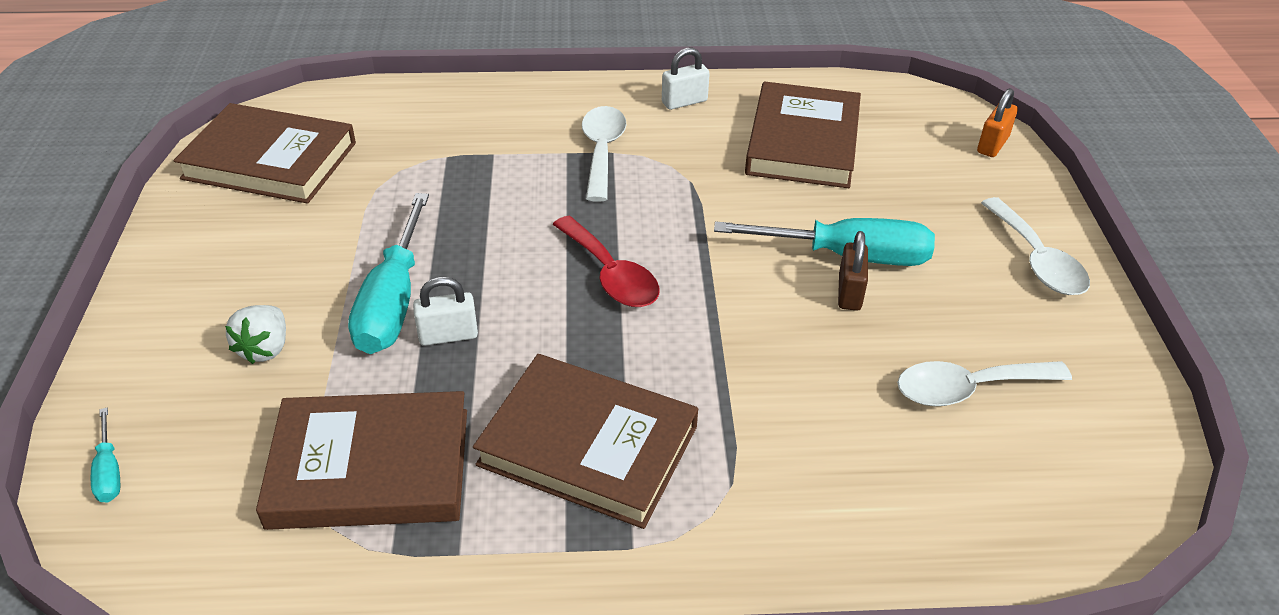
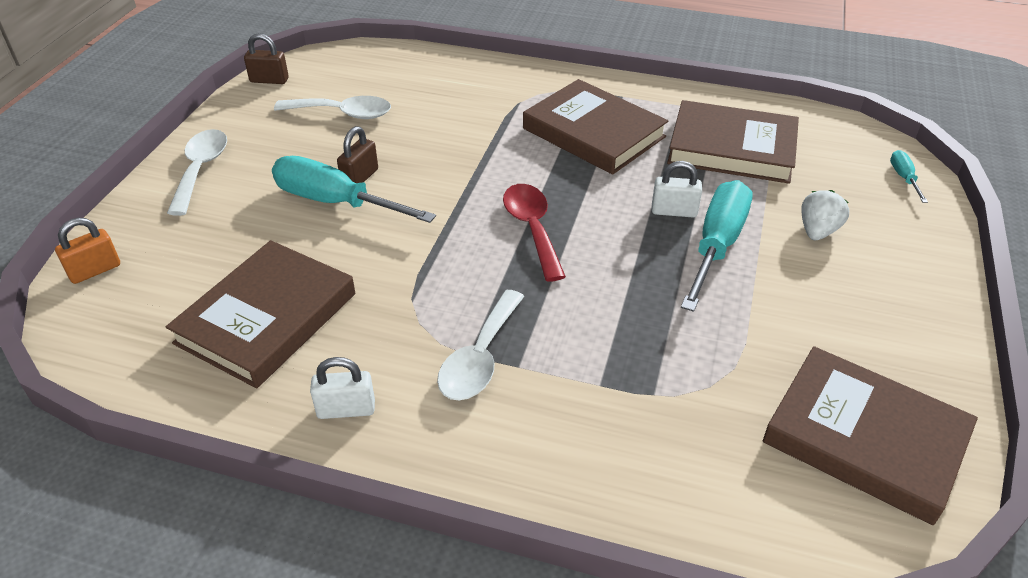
camera: 160 degrees left, 0 degrees up
none -> brown padlock [244,33,289,84]

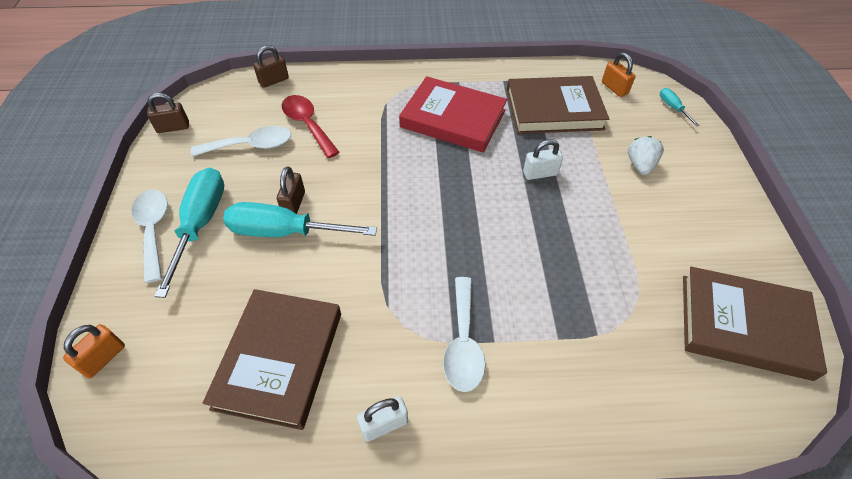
camera: 20 degrees left, 10 degrees up
red spoon [503,184,566,282] -> red spoon moved to [281,95,340,158]
brown book [523,79,668,175] -> red book [399,76,507,153]
turquoise screwdriver [681,180,753,312] -> turquoise screwdriver moved to [154,167,224,298]
none -> brown padlock [253,45,289,88]
none -> orange padlock [602,52,635,97]

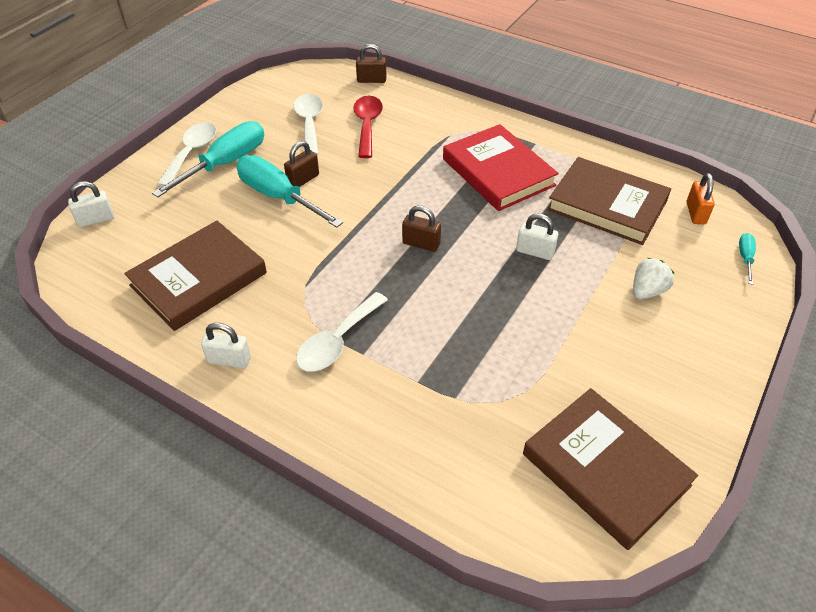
camera: 35 degrees right, 5 degrees down
orange padlock [63,324,125,378] -> white padlock [68,181,114,227]
brown padlock [147,93,189,133] -> brown padlock moved to [402,205,441,252]
white spoon [191,126,291,157] -> white spoon turned 120 degrees counterclockwise [293,94,323,155]

